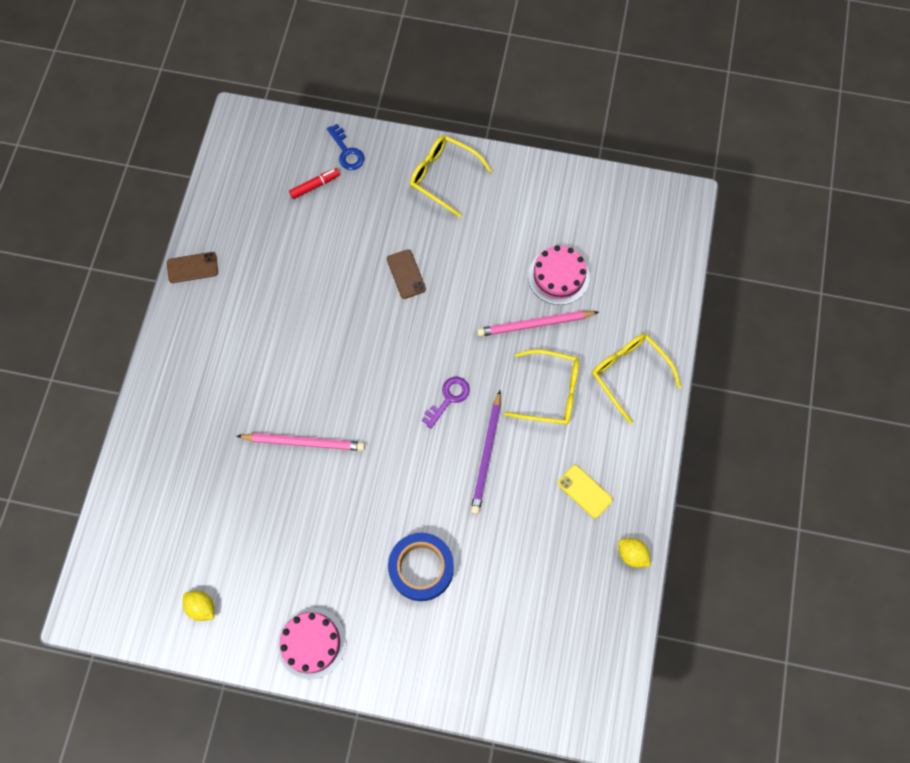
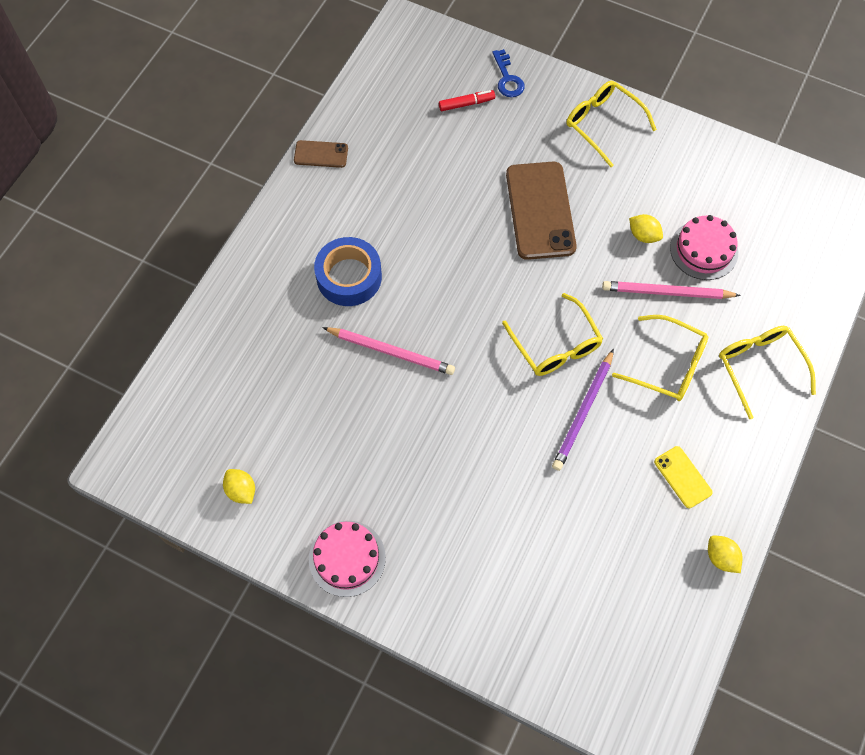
camera: 15 degrees right, 5 degrees down
brown phone [387,249,426,299] -> brown phone [506,162,577,260], size x2.02
blue tape [388,533,454,601] -> blue tape moved to [314,237,382,306]
purple key [422,377,470,429] -> yellow glasses [502,293,603,376]
none -> yellow lemon [629,214,663,243]

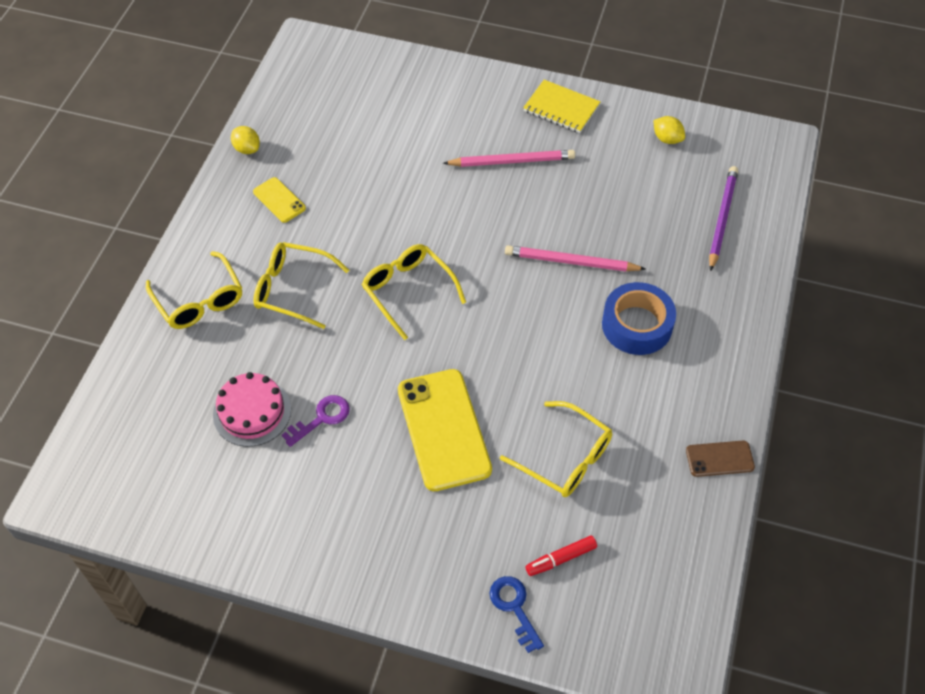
camera: 170 degrees right, 10 degrees down
pink cake [309,521,386,597] -> yellow notebook [523,80,601,133]
brown phone [506,162,577,260] -> yellow phone [398,369,492,491]
purple pencil [552,349,614,471] -> purple pencil moved to [709,166,738,271]
yellow glasses [566,81,657,167] -> yellow glasses moved to [500,401,612,497]
pink pencil [602,281,741,299] -> pink pencil moved to [443,150,575,167]
yellow lemon [629,214,663,243] -> purple key [282,395,350,447]

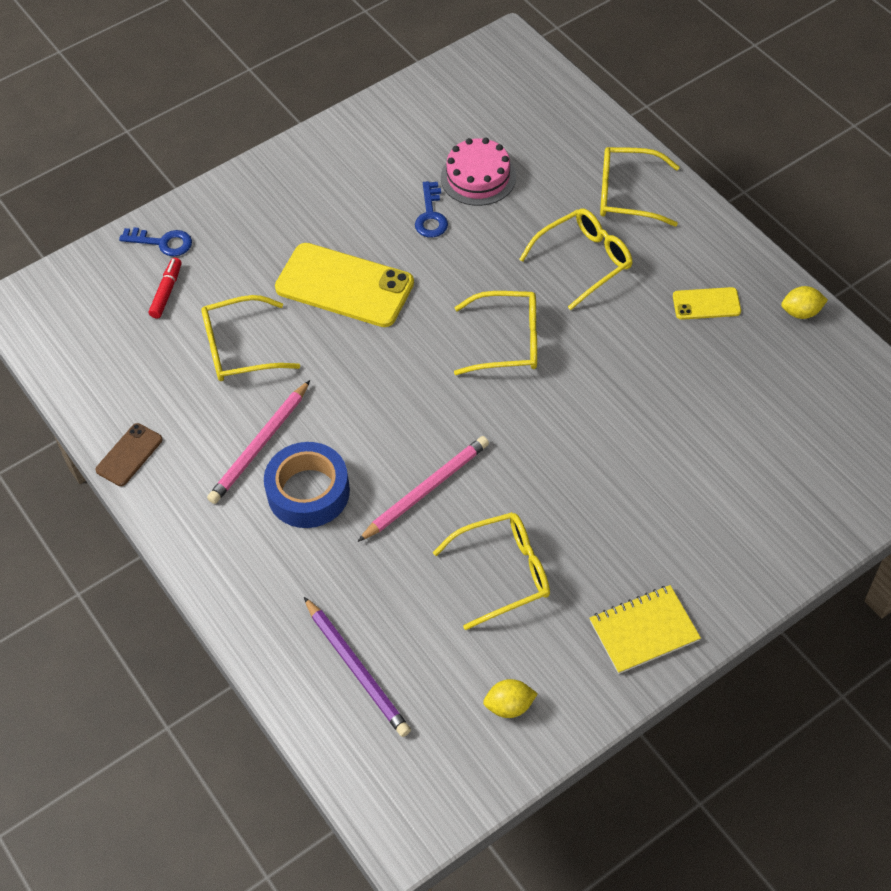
camera: 130 degrees right, 0 degrees up
purple key [282,395,350,447] -> blue key [415,181,448,238]
pink pencil [443,150,575,167] -> pink pencil moved to [207,380,310,504]
none -> yellow glasses [433,512,550,630]

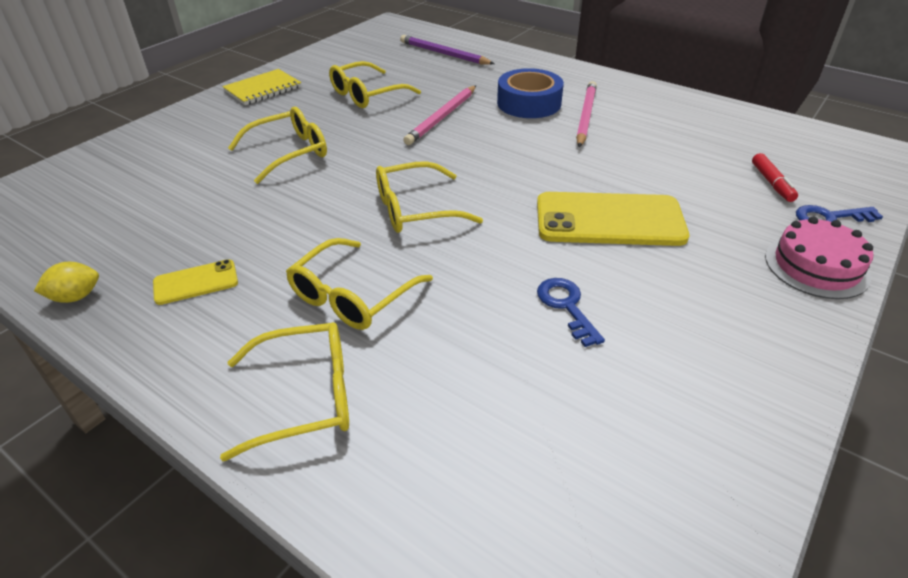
camera: 160 degrees right, 15 degrees down
brown phone [95,423,163,486] -> none
yellow glasses [201,295,300,381] -> yellow glasses moved to [228,107,327,184]
pink cake [441,138,516,206] -> pink cake moved to [765,217,873,299]
yellow lemon [483,679,538,718] -> none

